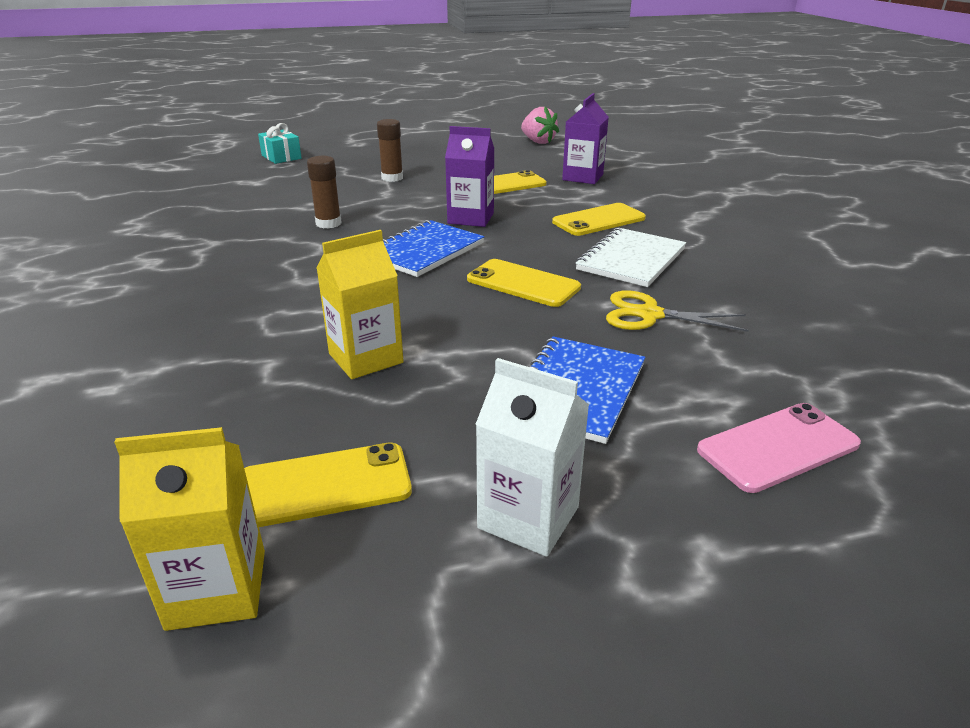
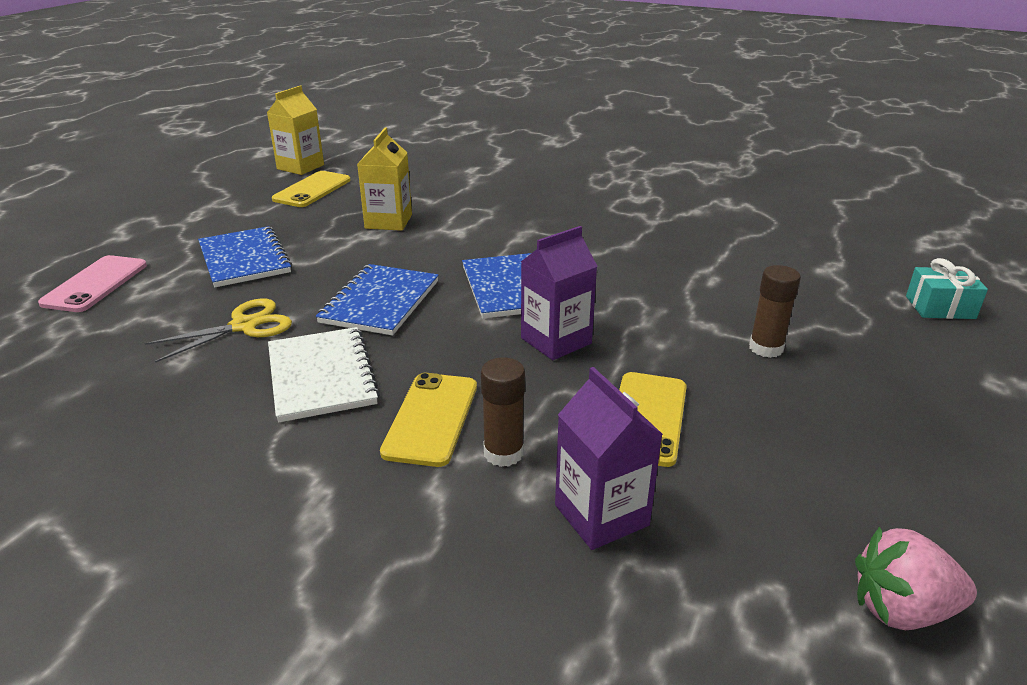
camera: 130 degrees right, 0 degrees up
brown glue stick [307,156,342,229] -> brown glue stick moved to [481,358,525,467]
yellow phone [467,259,581,307] -> blue notebook [316,264,439,336]
white carton [475,358,589,557] -> none

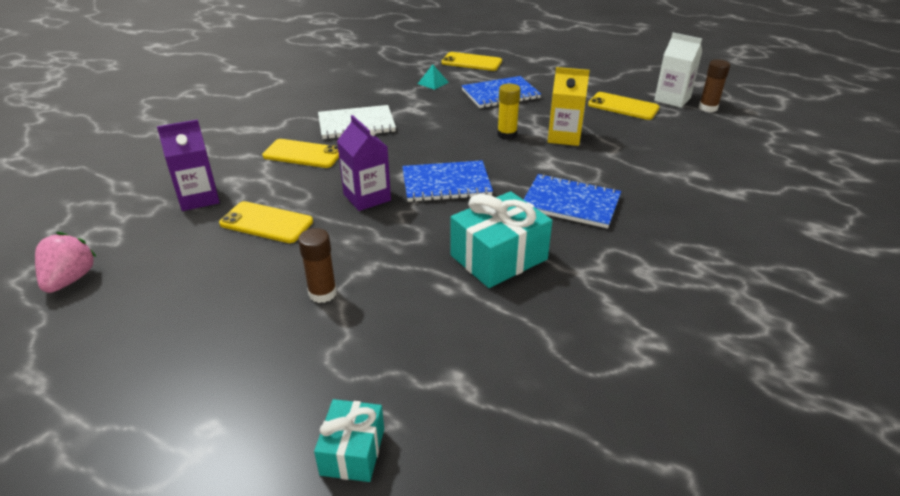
camera: 95 degrees right, 5 degrees up
pink phone [38,255,147,312] -> yellow phone [441,52,502,71]
yellow scissors [145,299,292,363] -> none
yellow carton [267,85,324,175] -> white carton [654,33,702,108]
blue notebook [316,264,439,336] -> blue notebook moved to [523,174,621,228]
brown glue stick [481,358,525,467] -> brown glue stick moved to [699,59,730,112]
none -> turquoise pyramid [418,64,449,90]
none -> turquoise gift [451,191,552,288]
none -> yellow glue stick [497,83,521,140]

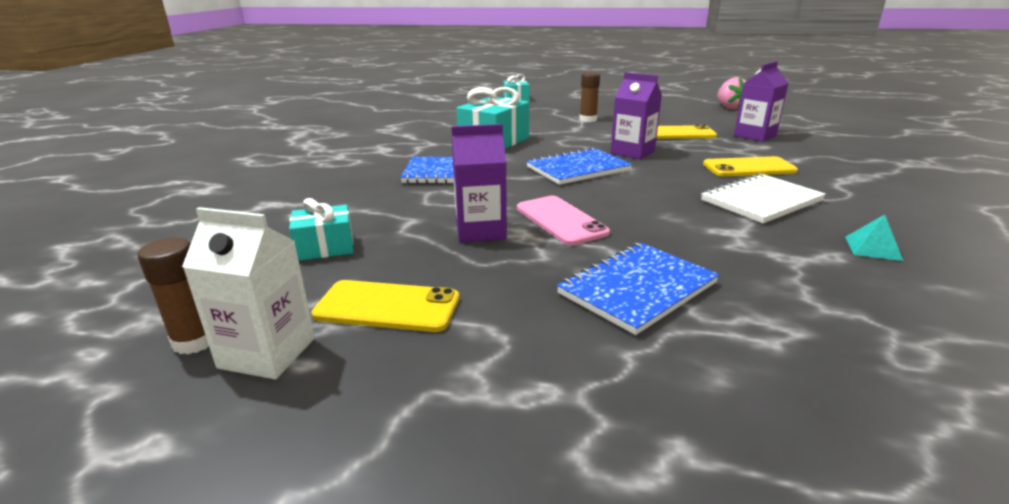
camera: 160 degrees right, 10 degrees down
turquoise pyramid [418,64,449,90] -> turquoise pyramid moved to [845,215,903,261]
yellow phone [441,52,502,71] -> none
yellow glue stick [497,83,521,140] -> pink phone [517,196,610,245]
yellow carton [548,67,590,146] -> purple carton [452,124,507,243]
none -> turquoise gift [289,198,354,261]

